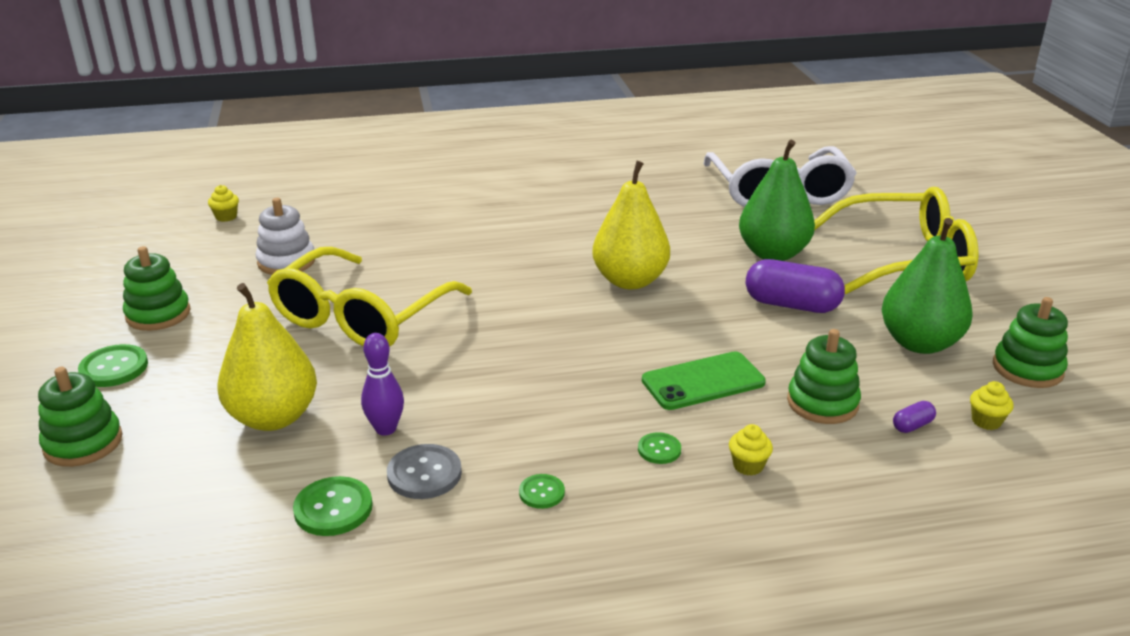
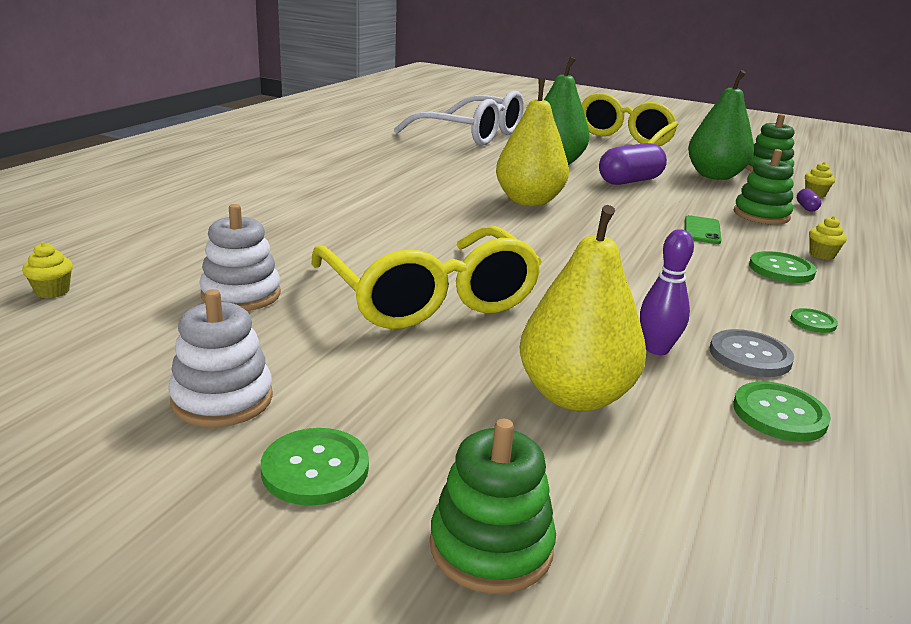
camera: 55 degrees left, 5 degrees down
green stacking toy [123,246,191,331] -> white stacking toy [168,289,273,427]
green button [638,432,681,464] -> green button [749,251,817,283], size x1.66
green phone [642,351,766,410] -> green phone [685,215,722,244], size x0.67

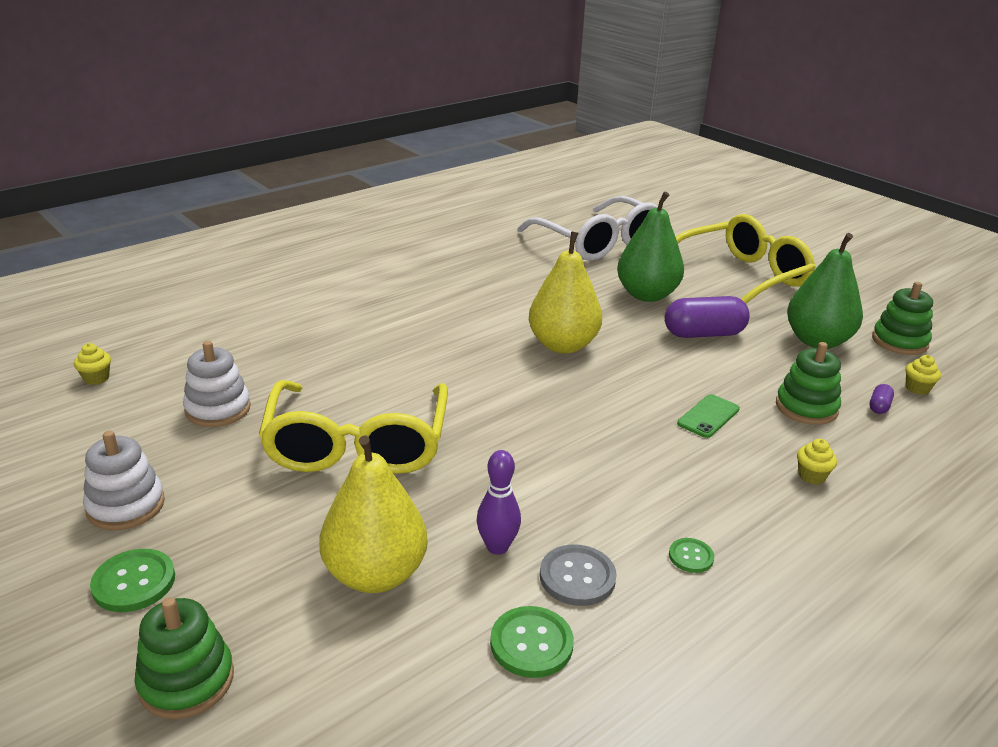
camera: 25 degrees right, 5 degrees up
green button [749,251,817,283] -> none

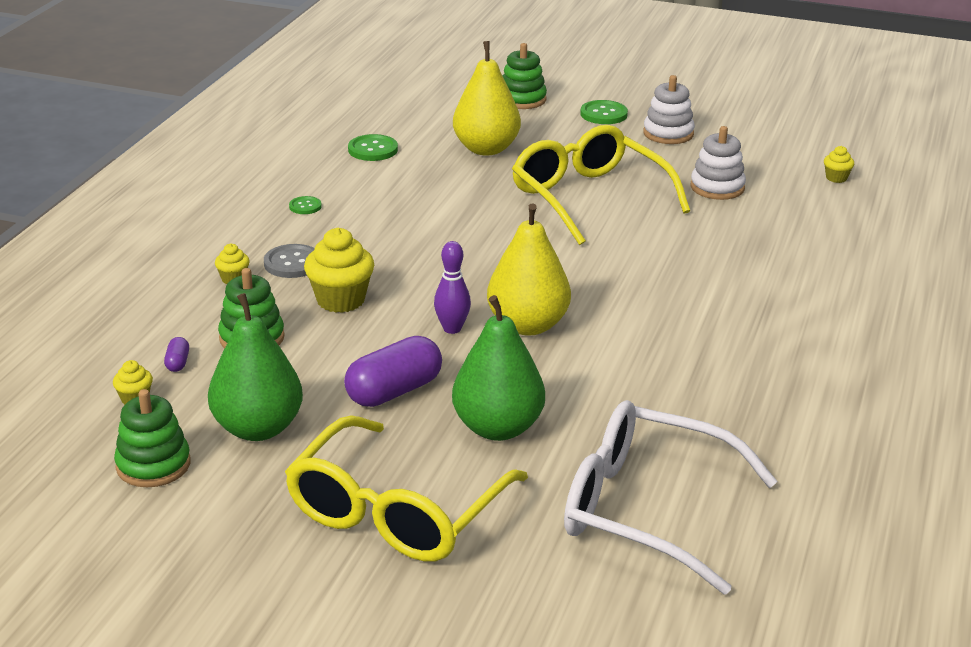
camera: 150 degrees right, 0 degrees up
purple bowling pin [476,450,521,555] -> purple bowling pin moved to [434,241,471,334]
grey button [540,544,617,606] -> grey button moved to [264,244,315,278]
green phone [677,394,740,438] -> yellow cupcake [304,228,374,313]

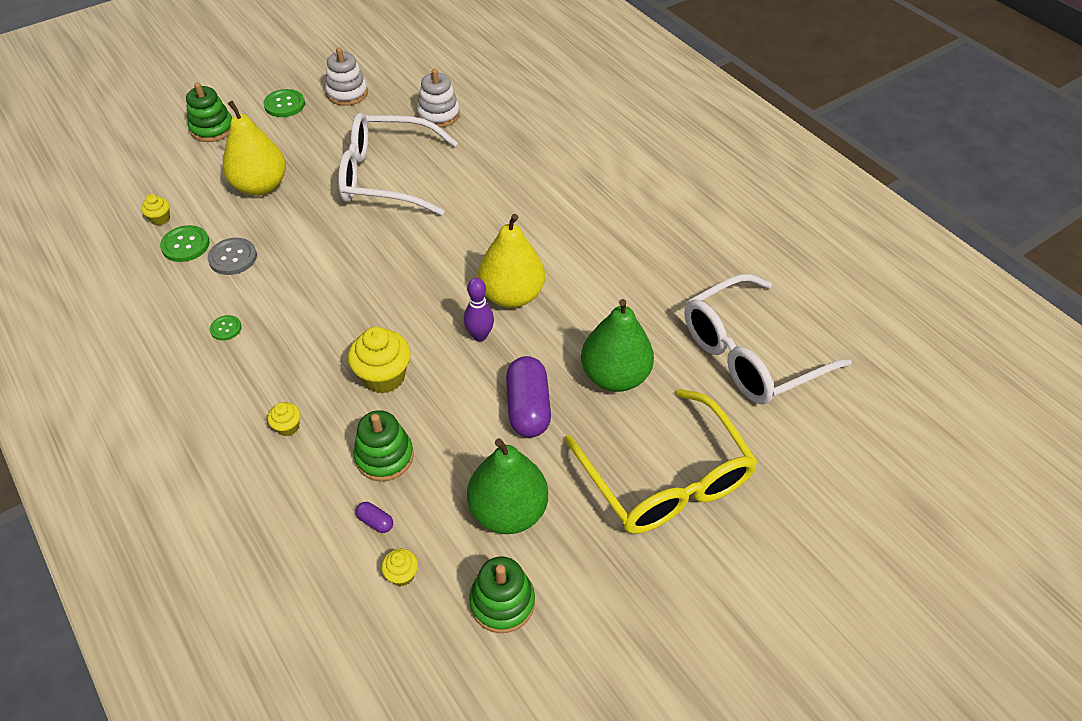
camera: 55 degrees left, 20 degrees up
grey button [264,244,315,278] -> grey button moved to [208,238,257,275]
yellow glasses [512,125,690,245] -> white glasses [338,113,458,216]
yellow cupcake [824,146,854,183] -> yellow cupcake moved to [141,194,170,225]

